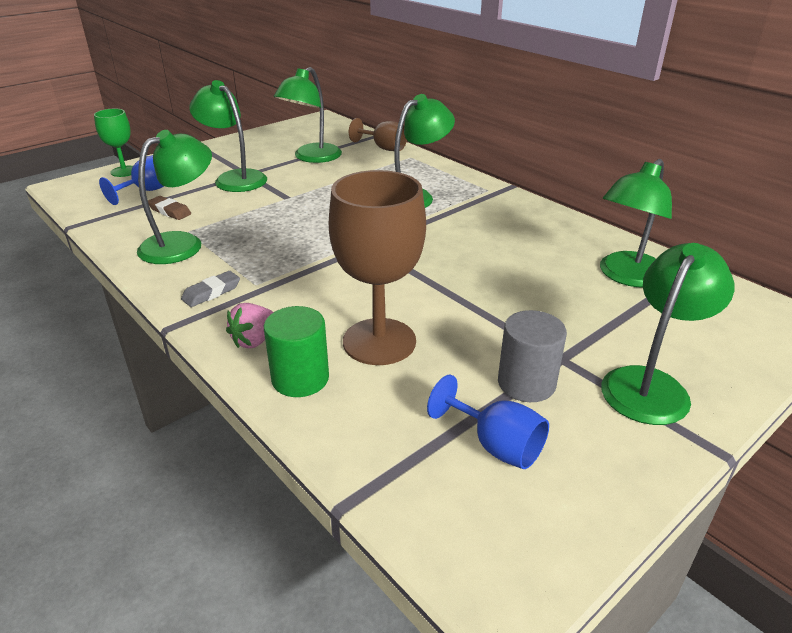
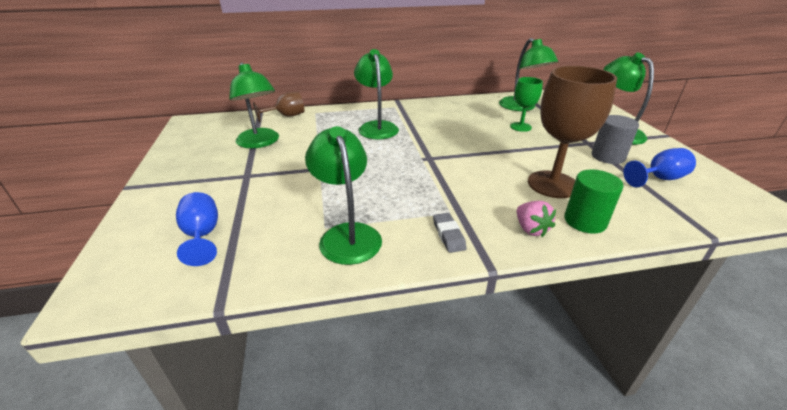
camera: 60 degrees left, 0 degrees up
green goblet [94,109,133,177] -> green goblet moved to [510,77,543,132]
brown eraser [148,196,191,220] -> none
green lamp [189,80,267,192] -> none

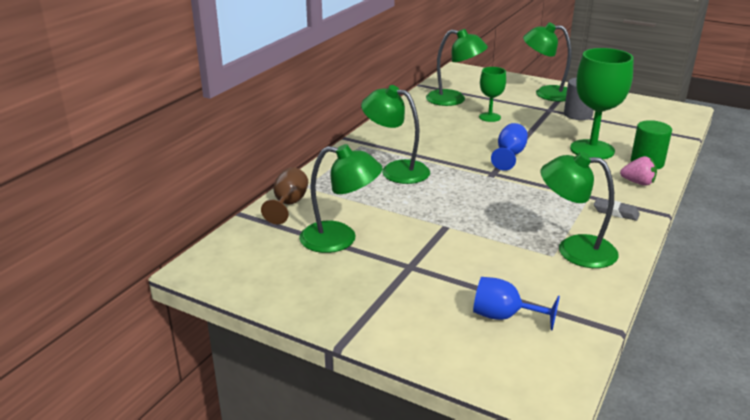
camera: 50 degrees left, 5 degrees down
brown goblet [528,66,617,198] -> green goblet [570,48,634,159]
blue goblet [623,148,696,187] -> blue goblet moved to [491,123,528,171]

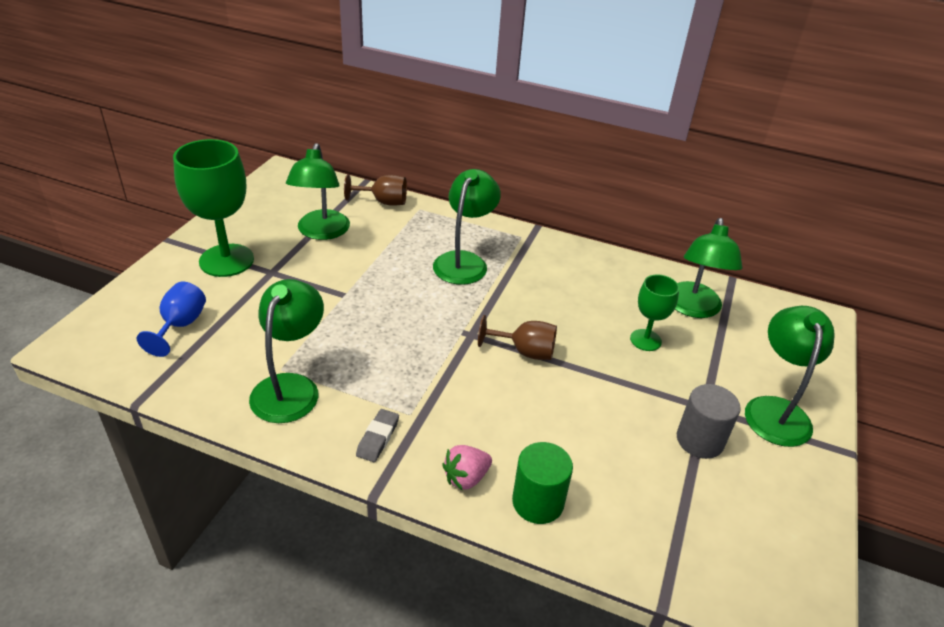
camera: 80 degrees right, 10 degrees up
blue goblet [491,123,528,171] -> brown goblet [478,315,557,360]
green goblet [570,48,634,159] -> green goblet moved to [173,139,254,277]
pink strawberry [620,156,657,186] -> pink strawberry turned 45 degrees clockwise [442,445,492,491]

